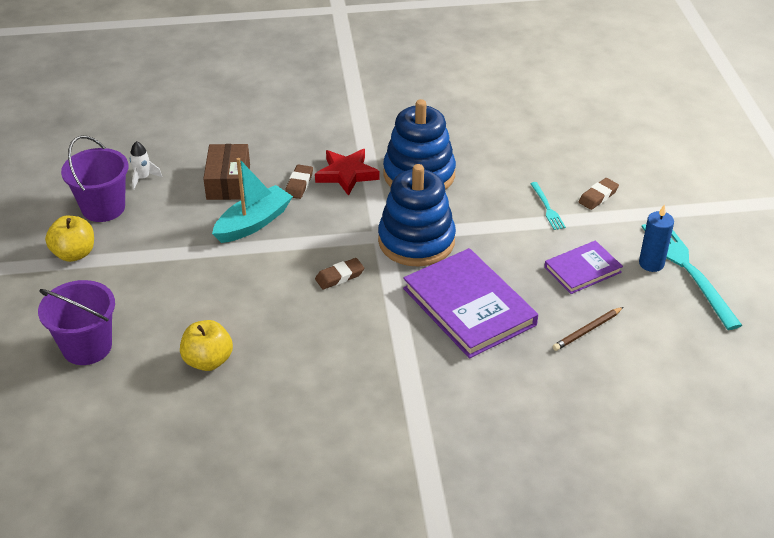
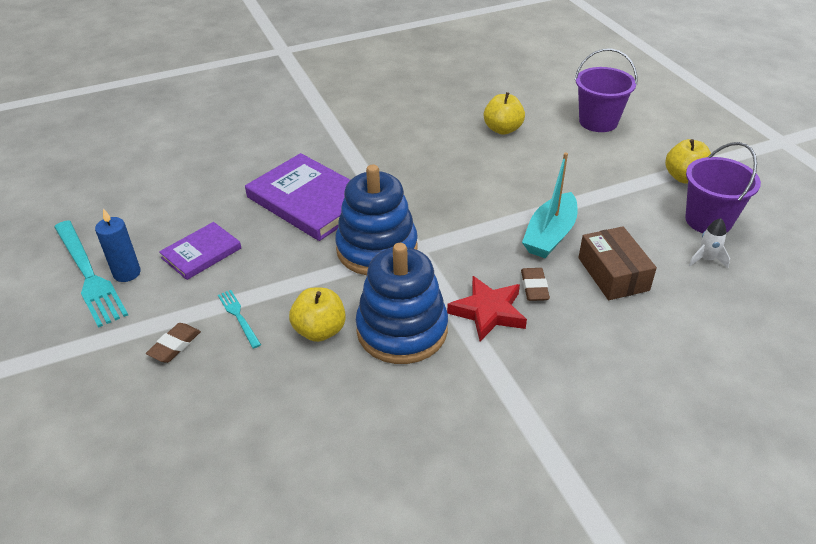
camera: 165 degrees right, 0 degrees up
brown eraser [315,258,364,289] -> none
brown pencil [552,307,623,351] -> none
none -> yellow apple [289,288,346,342]

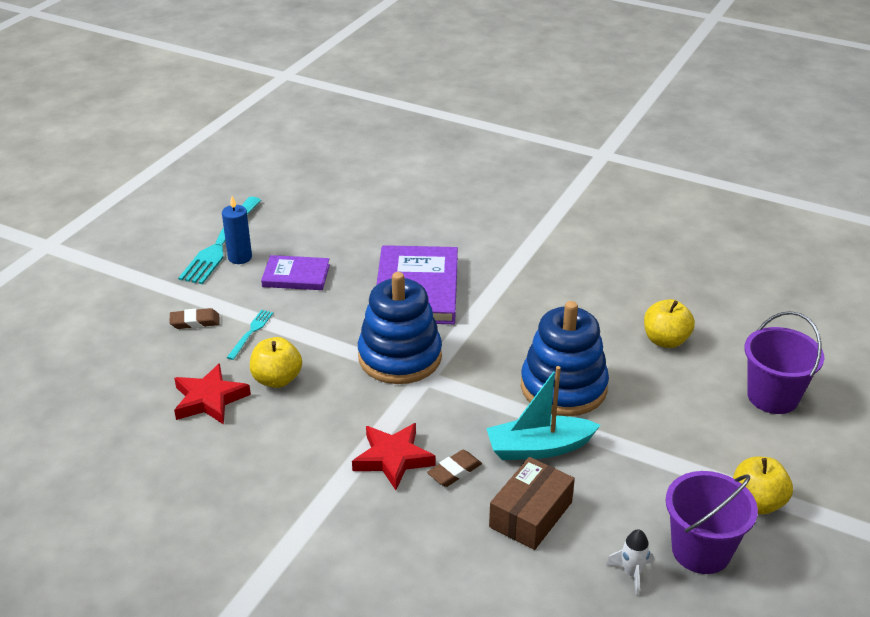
camera: 50 degrees right, 5 degrees down
blue stacking toy [356,243,448,364] -> blue stacking toy moved to [521,301,609,416]
none -> red star [174,363,251,425]

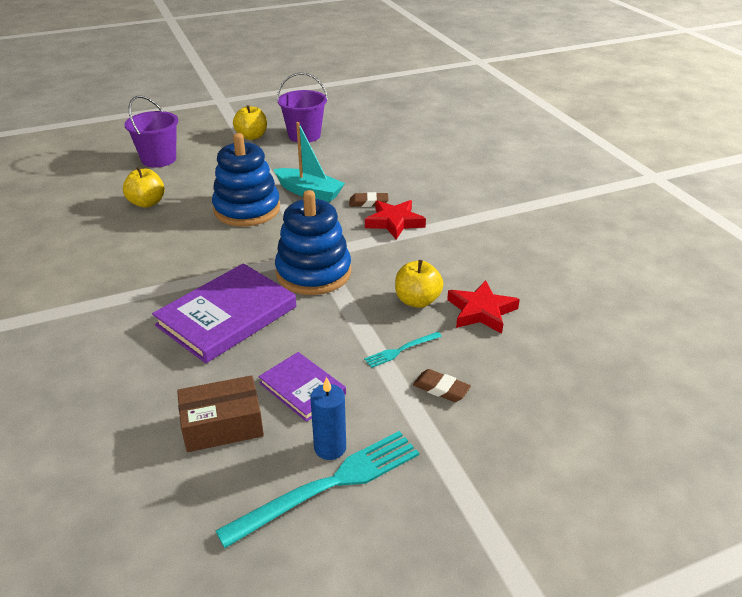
camera: 140 degrees left, 0 degrees up
brown box [489,457,575,550] -> brown box moved to [177,375,264,452]
white rocket [606,529,653,596] -> none

